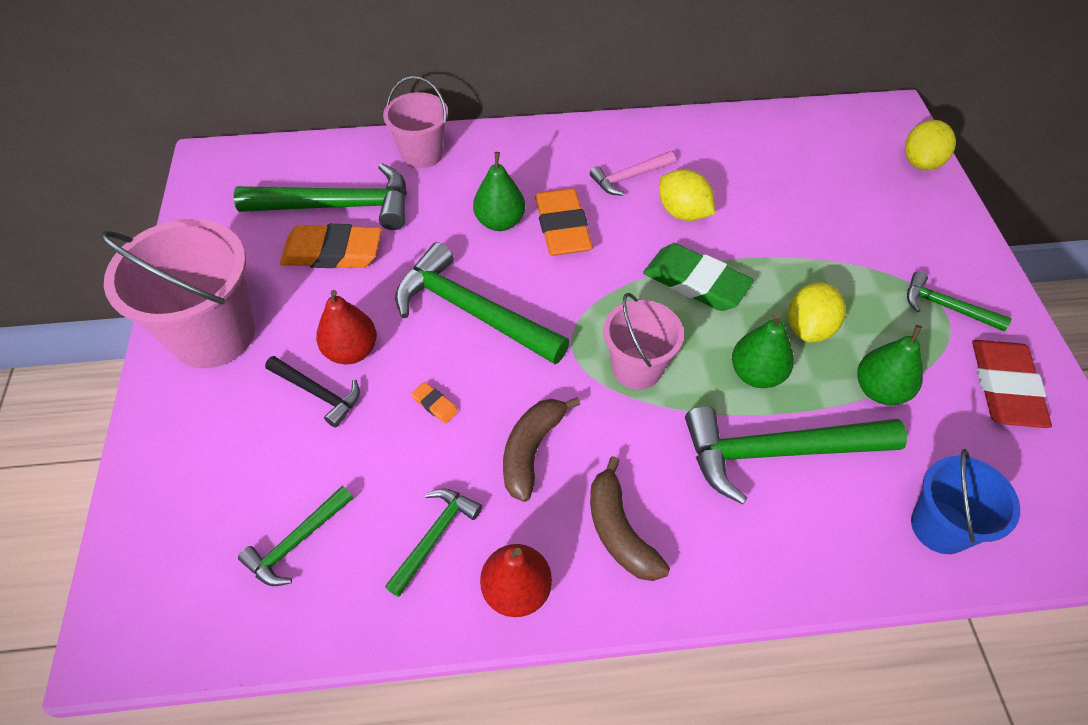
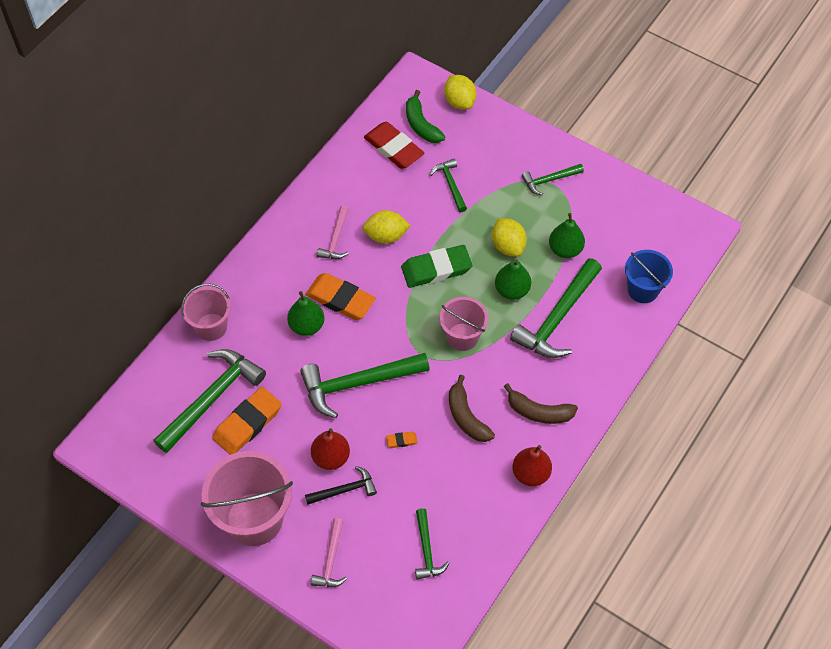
camera: 50 degrees left, 5 degrees up
green hammer [385,488,482,597] -> green hammer moved to [430,158,467,212]
red eraser [972,340,1052,428] -> red eraser moved to [364,122,425,169]
none -> pink hammer [311,518,347,587]
none -> green banana [406,90,445,143]

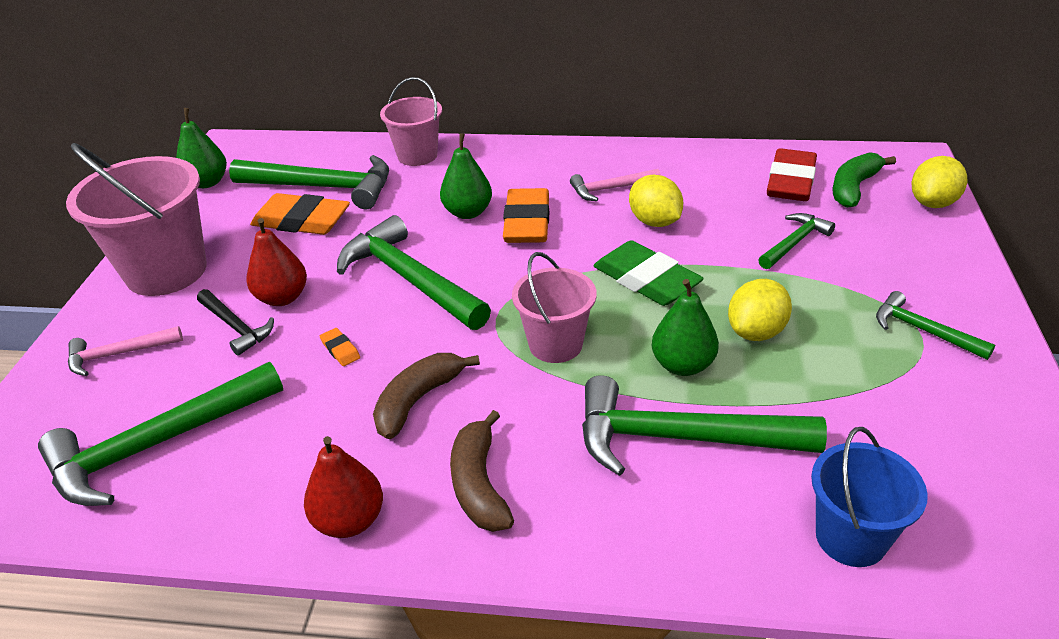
camera: 65 degrees right, 20 degrees down
green hammer [415,508,449,580] -> green hammer [38,362,283,506], size x1.88
green pear [549,213,585,258] -> green pear moved to [176,108,227,188]

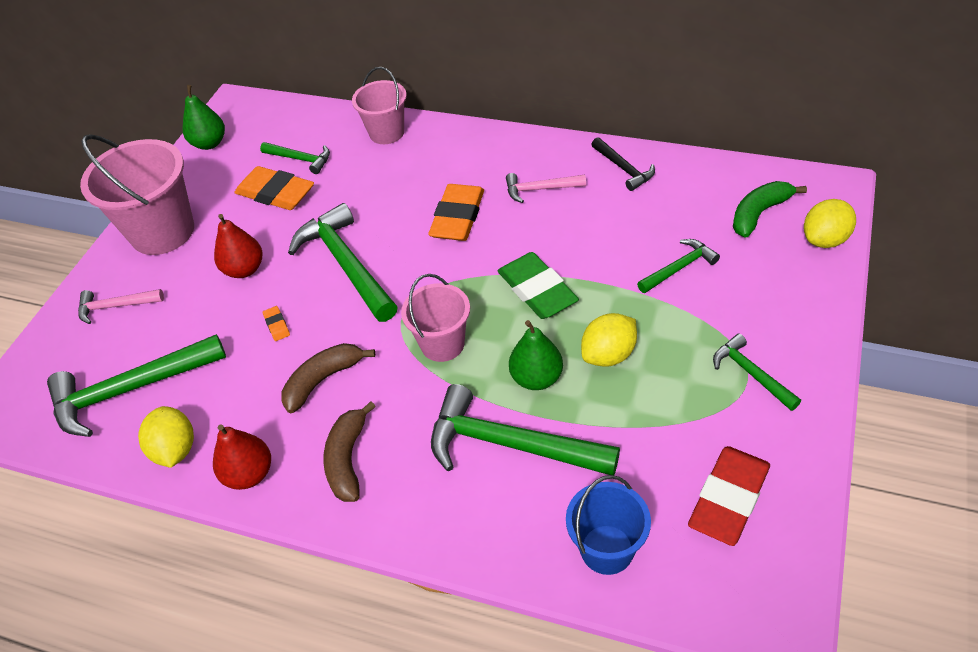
camera: 15 degrees right, 10 degrees up
black hammer [197,289,274,356] -> black hammer moved to [591,137,655,191]
green hammer [229,155,389,209] -> green hammer [260,142,330,174], size x0.53
green pear [440,133,492,219] -> none
yellow lemon [629,175,683,227] -> yellow lemon moved to [138,406,194,468]
red eraser [767,148,817,201] -> red eraser moved to [688,446,770,546]

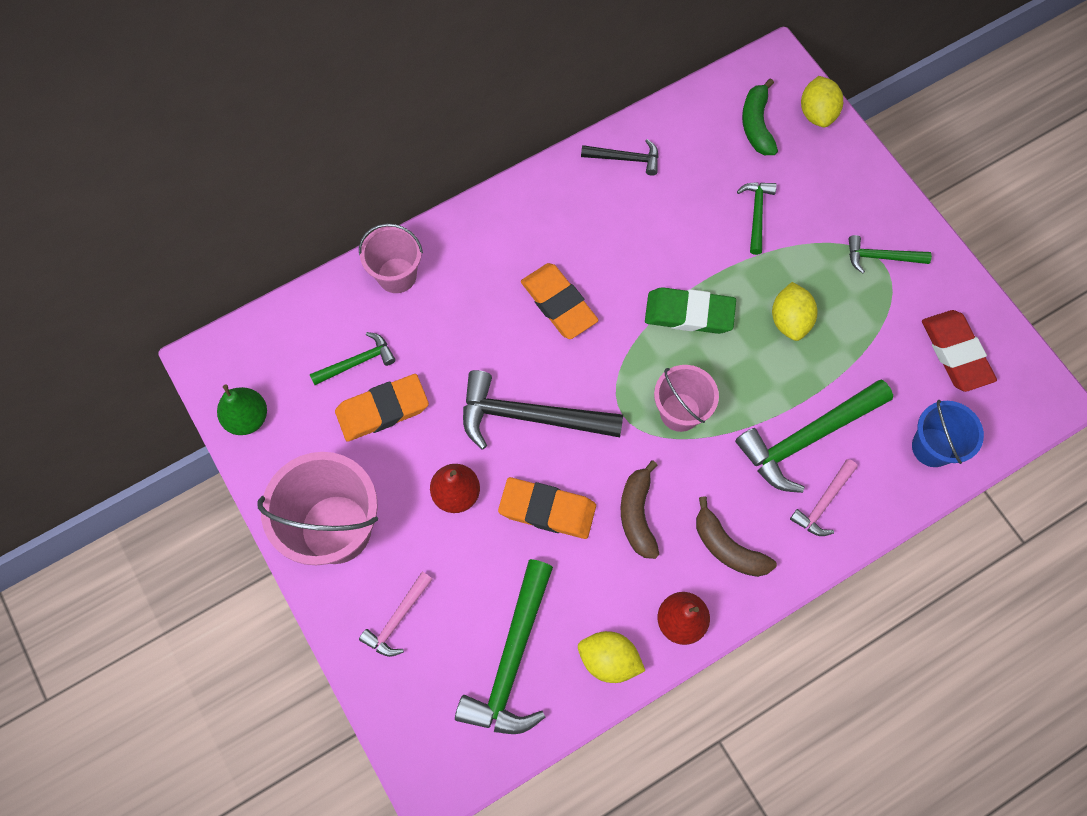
camera: 55 degrees left, 20 degrees up
orange eraser [263,306,290,341] -> orange eraser [498,477,596,539], size x2.38
green hammer [288,203,398,322] -> black hammer [463,370,623,450]
pink hammer [506,173,586,203] -> pink hammer moved to [790,459,858,536]
green pear [509,320,563,390] -> none

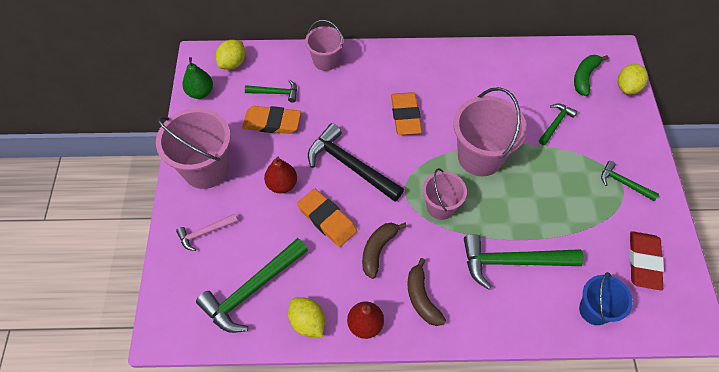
camera: 30 degrees right, 10 degrees down
black hammer [581,139,659,176] -> none
green eraser [645,287,736,334] -> pink bucket [454,87,527,176]
yellow lemon [772,282,818,341] -> yellow lemon moved to [216,40,245,70]
pink hammer [790,459,858,536] -> none

